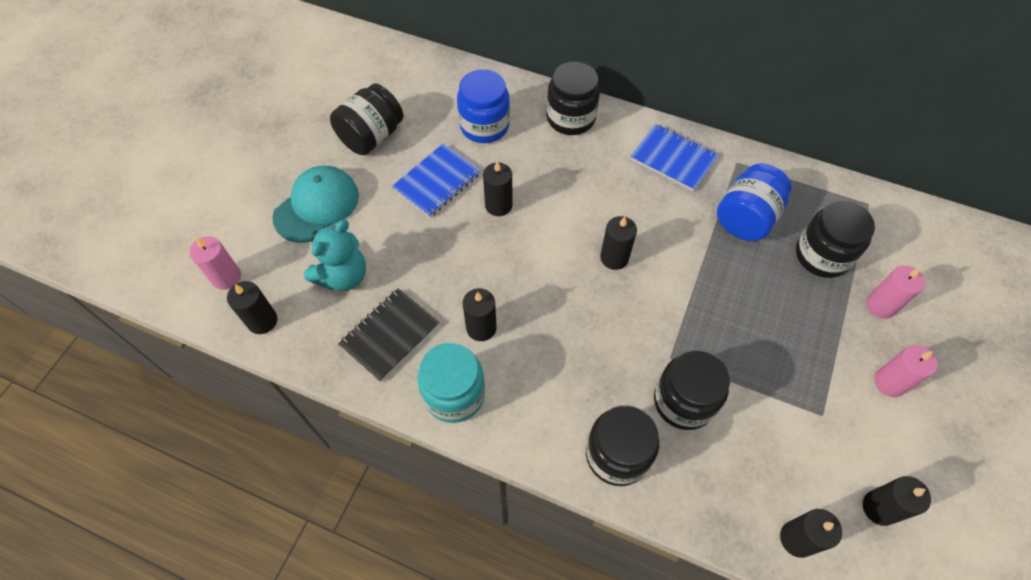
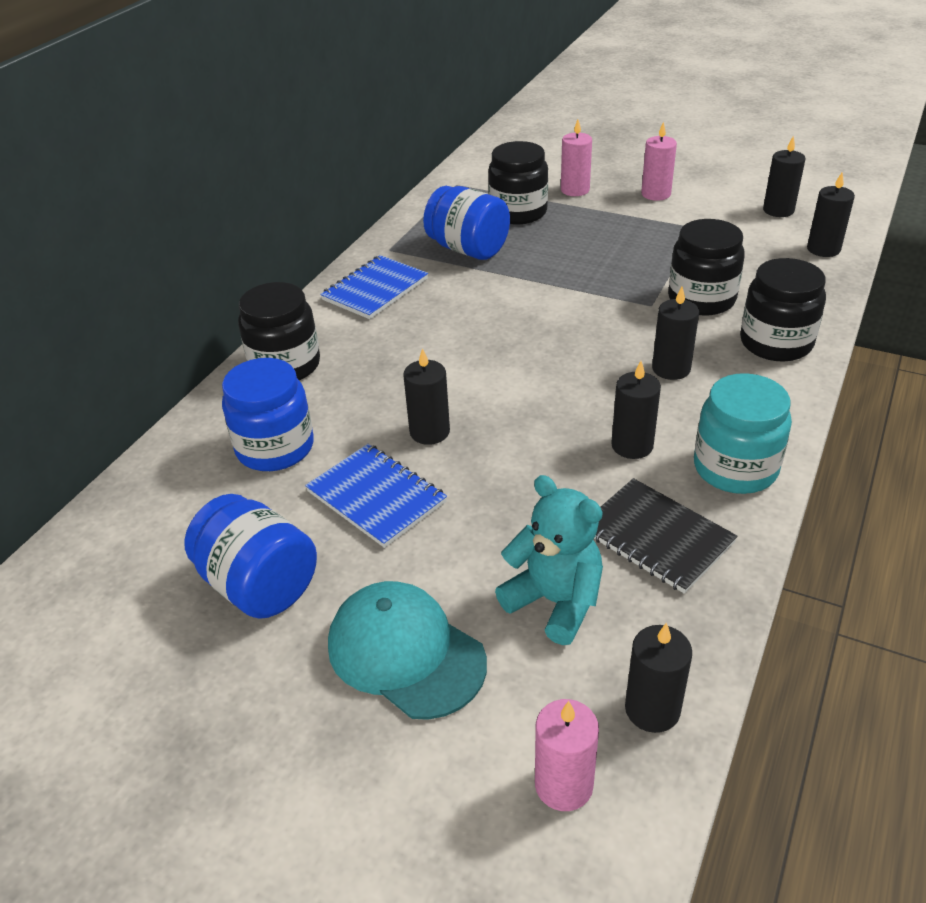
camera: 85 degrees left, 20 degrees down
black jar [330,83,403,155] -> blue jar [184,494,317,619]
black candle [600,216,637,270] -> black candle moved to [652,287,699,380]

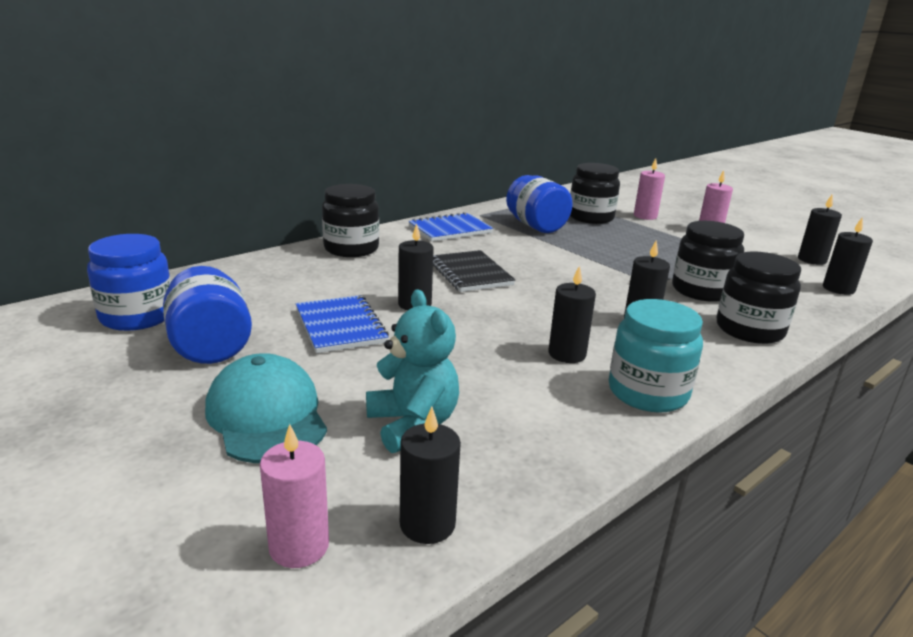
camera: 20 degrees right, 15 degrees down
blue jar [222,358,314,471] -> blue jar moved to [87,234,171,331]
black notebook [594,478,738,594] -> black notebook moved to [433,250,516,292]

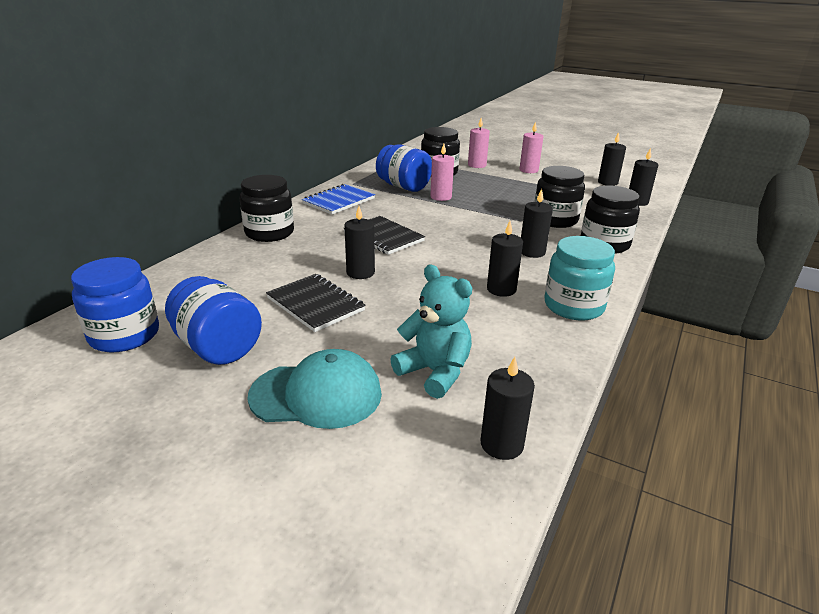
camera: 20 degrees left, 5 degrees up
turquoise cap [205,353,327,463] -> turquoise cap turned 135 degrees clockwise [247,349,382,429]
pink candle [260,424,329,568] -> pink candle moved to [430,144,454,201]
blue notebook [296,295,389,353] -> black notebook [266,274,366,332]

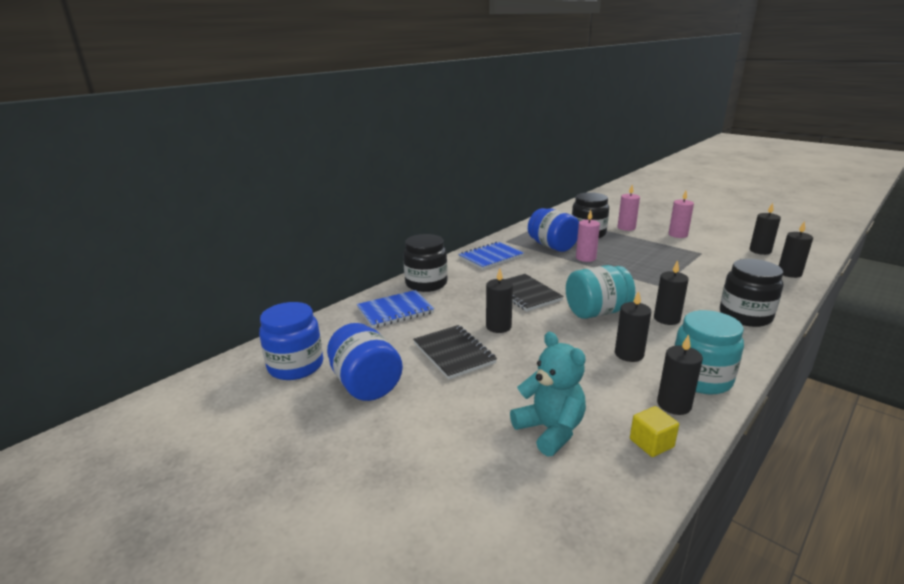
camera: 15 degrees right, 5 degrees down
turquoise cap [247,349,382,429] -> none
black candle [480,357,535,460] -> black candle moved to [657,334,703,415]
black jar [535,166,585,228] -> none
none -> blue notebook [357,290,435,328]
none -> turquoise jar [566,265,635,319]
none -> yellow cube [630,406,679,457]

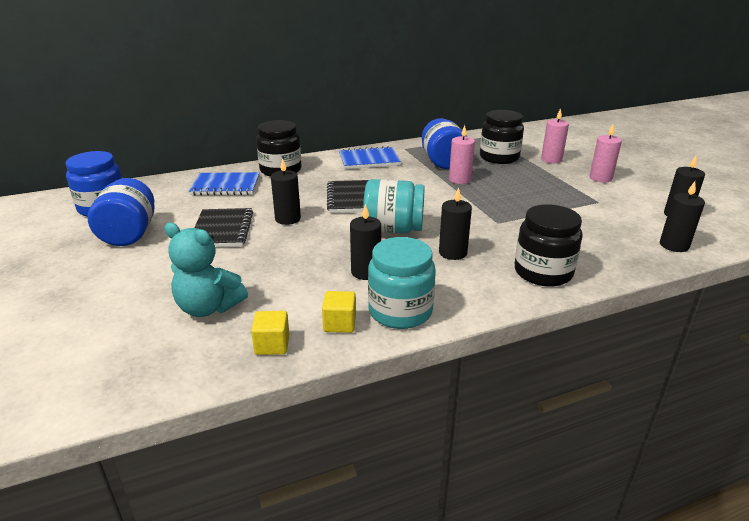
camera: 25 degrees right, 5 degrees up
turquoise teddy bear [510,332,586,456] -> turquoise teddy bear turned 120 degrees clockwise [164,223,248,317]
black candle [657,334,703,415] -> yellow cube [322,291,356,333]

